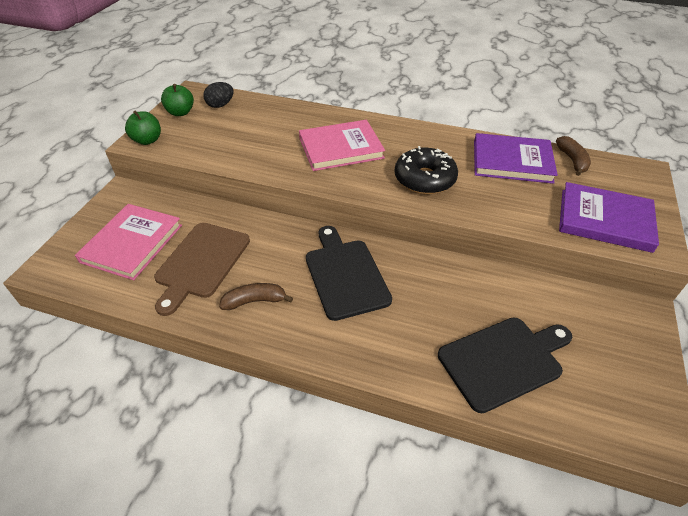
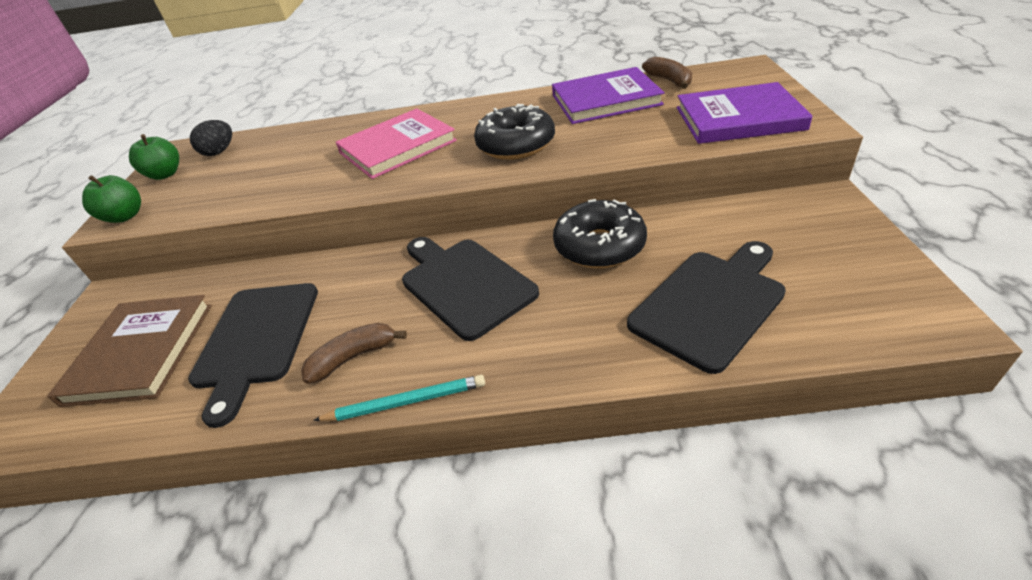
camera: 15 degrees left, 5 degrees down
pink book [75,204,182,280] -> brown book [47,295,212,407]
brown cutting board [154,223,250,316] -> black cutting board [188,283,318,428]
none -> turquoise pencil [313,375,485,421]
none -> black donut [553,199,647,268]

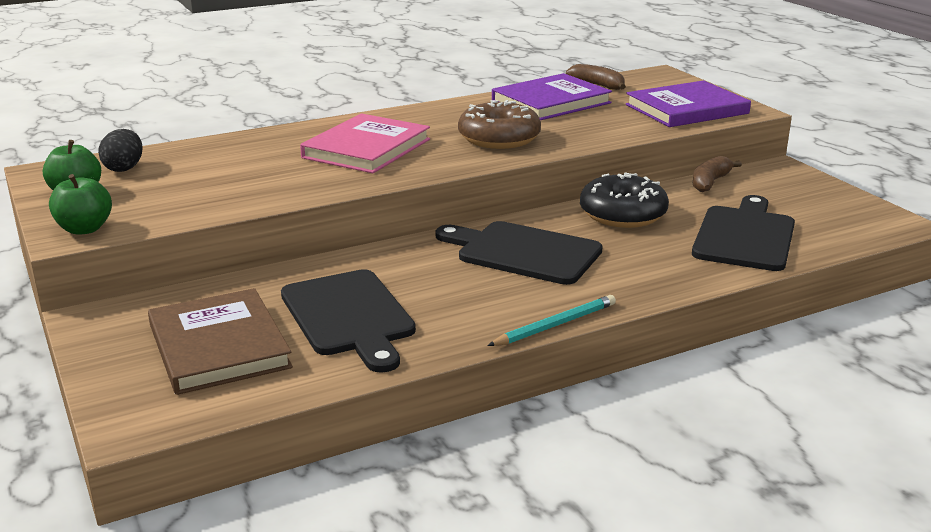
camera: 30 degrees left, 15 degrees down
brown banana [301,323,407,384] -> brown banana moved to [693,156,742,192]
black donut [474,104,555,160] -> brown donut [458,100,541,149]

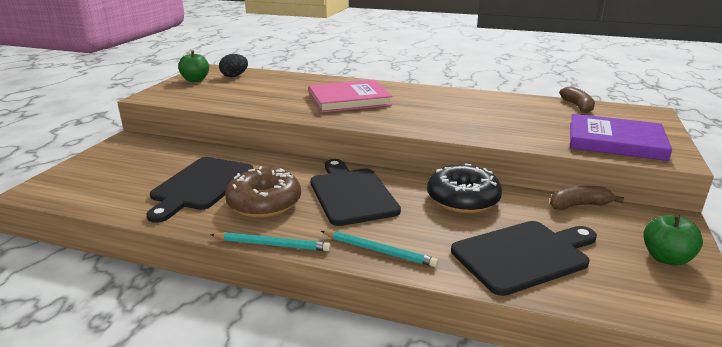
camera: 45 degrees right, 0 degrees up
green apple [49,174,112,235] -> green apple moved to [643,214,703,266]
brown book [148,288,293,395] -> none
brown donut [458,100,541,149] -> brown donut moved to [225,166,301,218]
purple book [492,73,612,120] -> none
none -> turquoise pencil [321,231,438,267]

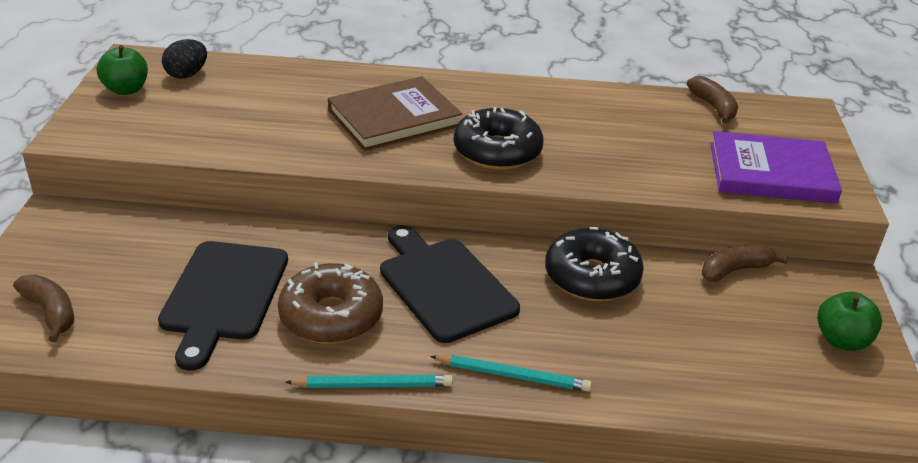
camera: 15 degrees left, 10 degrees up
pink book [309,80,392,113] -> brown book [328,76,462,151]
black cutting board [451,221,597,296] -> none
none -> brown banana [13,275,74,342]
none -> black donut [454,107,544,170]

